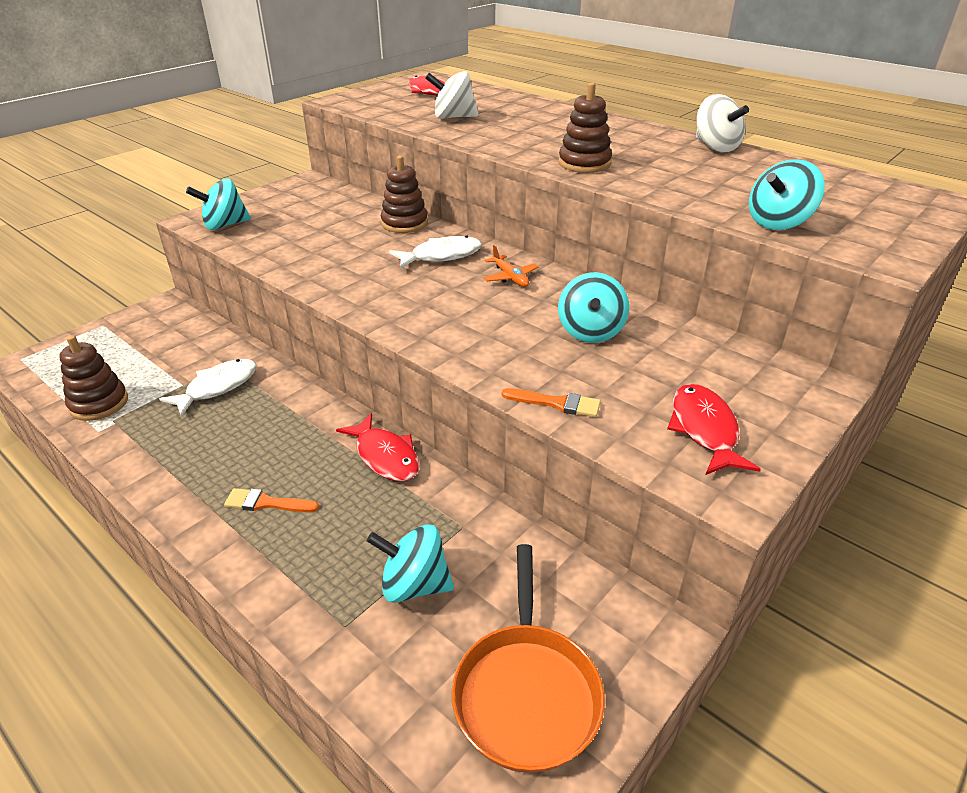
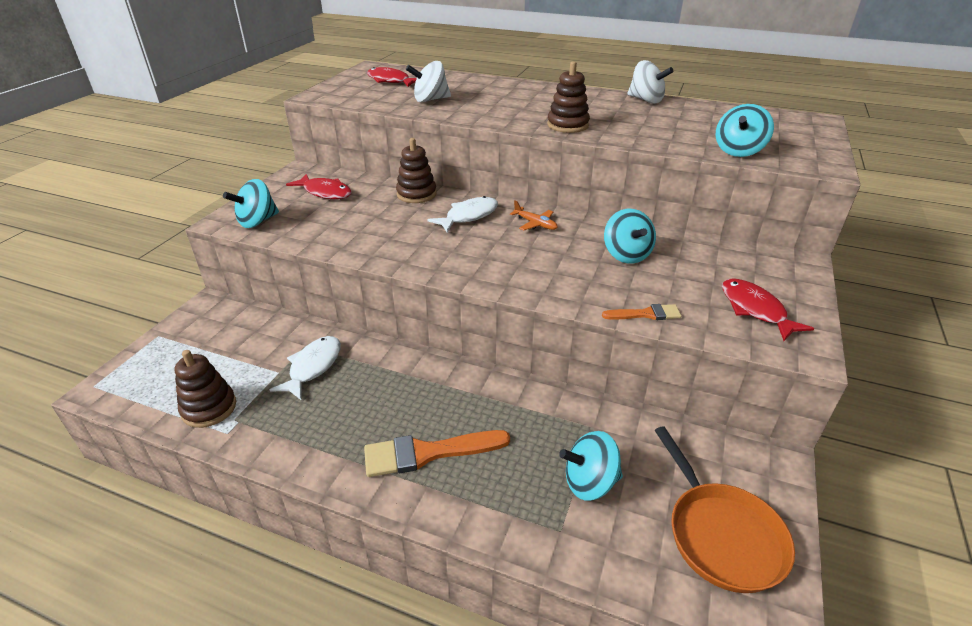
camera: 20 degrees left, 0 degrees up
orange brush [224,488,319,512] -> orange brush [364,430,510,477], size x1.80
red fish [336,413,420,481] -> red fish moved to [286,174,352,199]

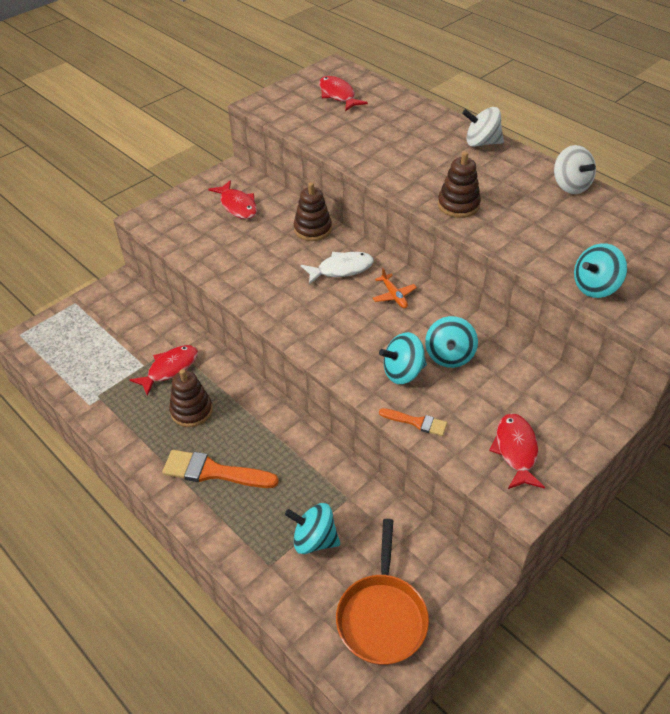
camera: 25 degrees right, 10 degrees up
brown stacking toy [175,350,236,428] -> brown stacking toy moved to [169,369,213,427]
turquoise spinning top [223,179,279,228] -> turquoise spinning top moved to [379,332,427,384]
white fish [270,336,341,400] -> red fish [130,345,198,396]
white spinning top [406,61,451,102] -> white spinning top moved to [462,107,504,147]

